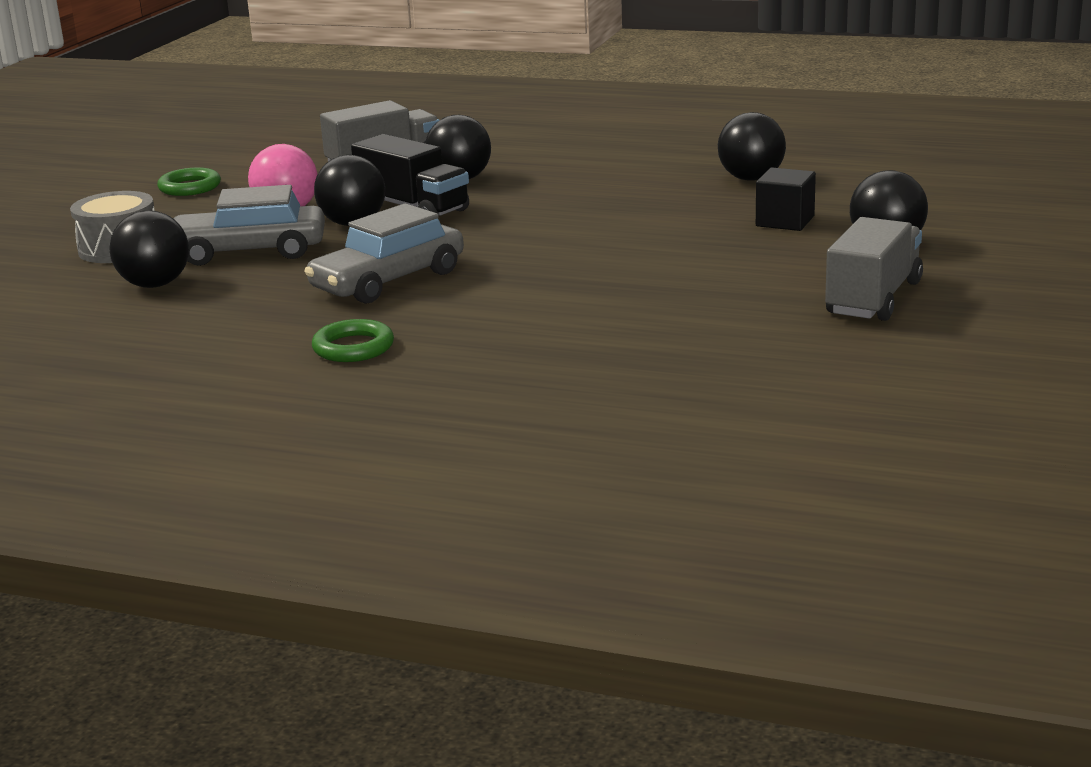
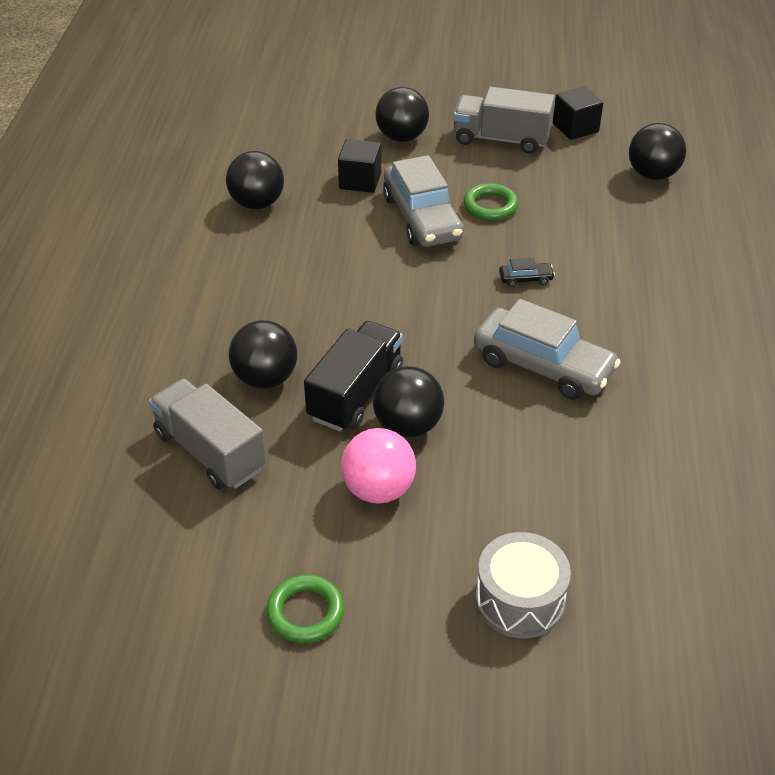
camera: 105 degrees left, 20 degrees up
black ball [109,211,189,288] -> black ball moved to [629,123,686,180]
grey car [173,185,325,266] -> grey car moved to [383,155,464,247]
green ring [312,319,394,362] -> green ring moved to [463,183,518,221]
none -> black car [499,258,555,287]
none -> black cube [553,86,603,140]

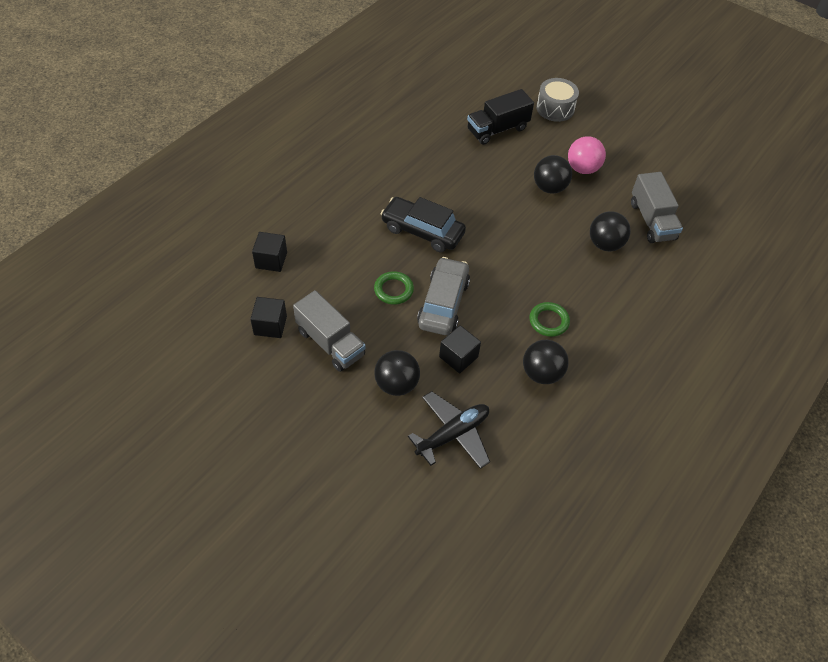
camera: 150 degrees left, 10 degrees up
green ring [266,574,344,643] -> green ring moved to [529,302,570,337]
black truck [304,321,403,431] -> black truck moved to [467,89,534,145]
grey car [474,299,621,400] -> none
black car [499,258,555,287] -> black car [381,197,466,252], size x2.43
black ball [629,123,686,180] -> black cube [252,232,287,272]
none -> black plane [408,391,490,469]

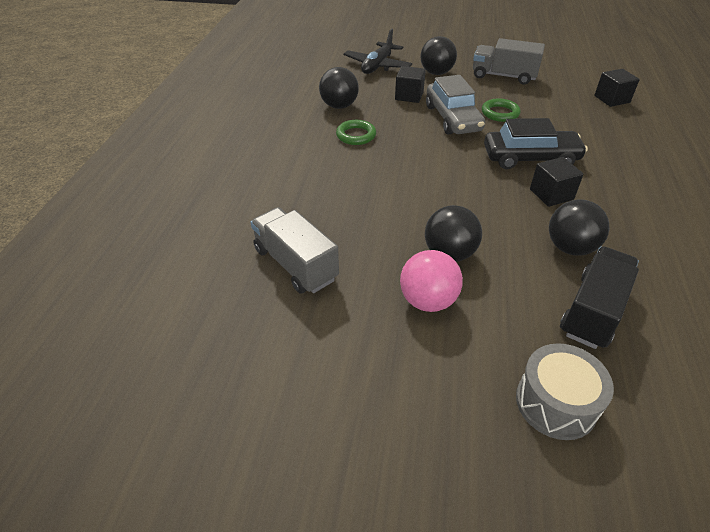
camera: 155 degrees right, 10 degrees down
black cube [250,297,287,338] -> black cube moved to [530,157,584,207]
black ball [590,211,631,251] -> black ball moved to [549,199,610,256]

